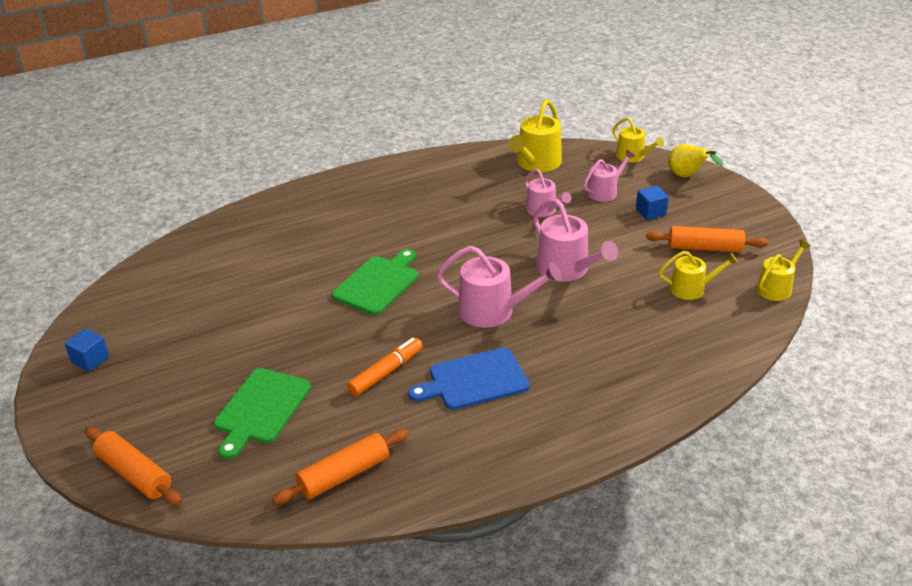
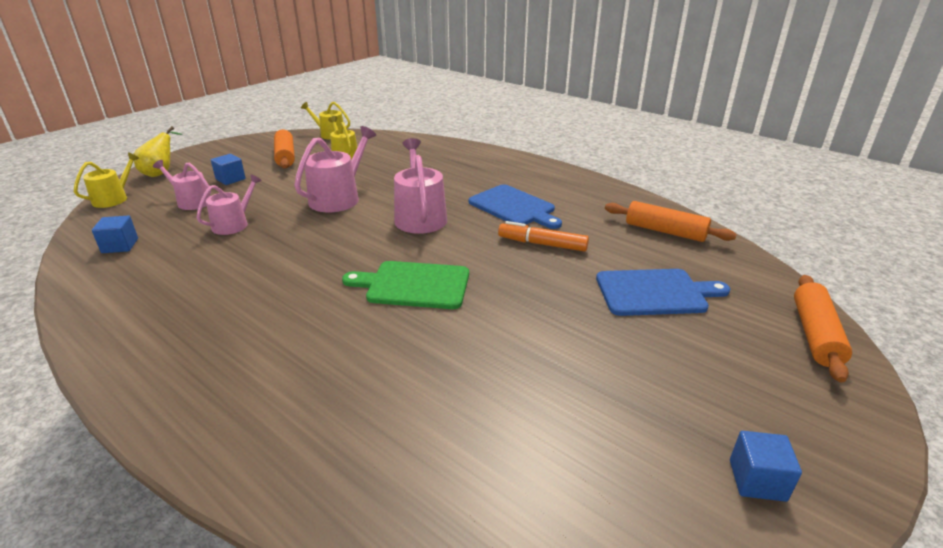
camera: 115 degrees left, 5 degrees down
green cutting board [214,368,311,459] -> blue cutting board [596,269,730,316]
yellow watering can [509,99,562,172] -> blue cube [92,215,138,253]

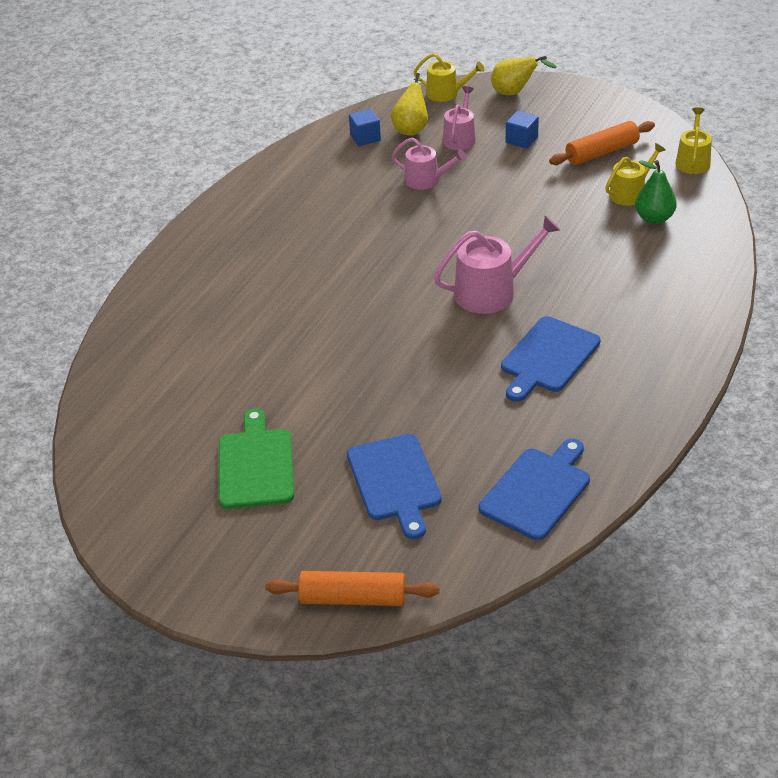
camera: 80 degrees right, 10 degrees up
pink watering can [294,126,376,212] -> none
green cutting board [342,261,469,309] -> green cutting board moved to [219,408,294,509]
orange marker [498,221,589,252] -> none
orange rolling pin [605,201,737,242] -> blue cutting board [479,439,590,540]
blue cube [730,431,802,502] -> none
none -> yellow pear [391,73,428,135]
none -> green pear [635,160,677,224]

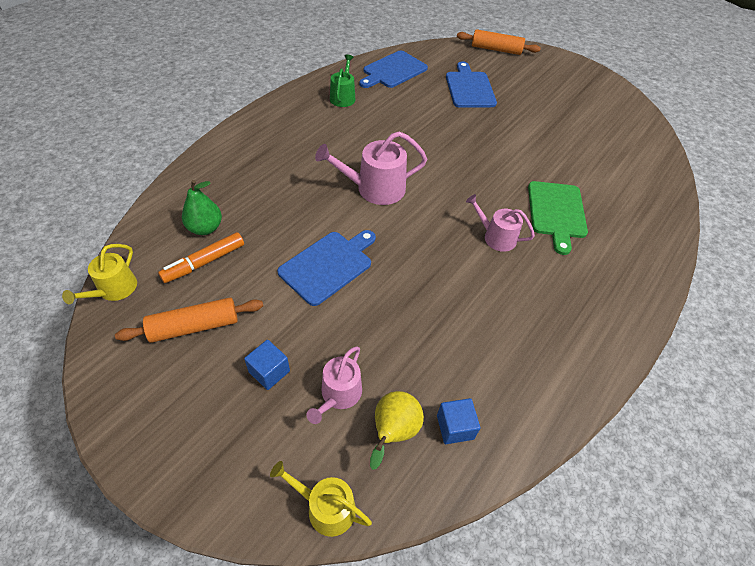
camera: 175 degrees left, 10 degrees up
green cutting board [219,408,294,509] -> green cutting board moved to [528,181,588,255]
pink watering can [392,138,467,190] -> pink watering can moved to [466,194,535,252]
yellow pear [491,56,557,95] -> none
blue cutting board [501,316,600,402] -> blue cutting board moved to [277,230,376,306]
yellow watering can [605,143,665,206] -> orange marker [158,232,244,283]
none -> green watering can [330,54,355,107]

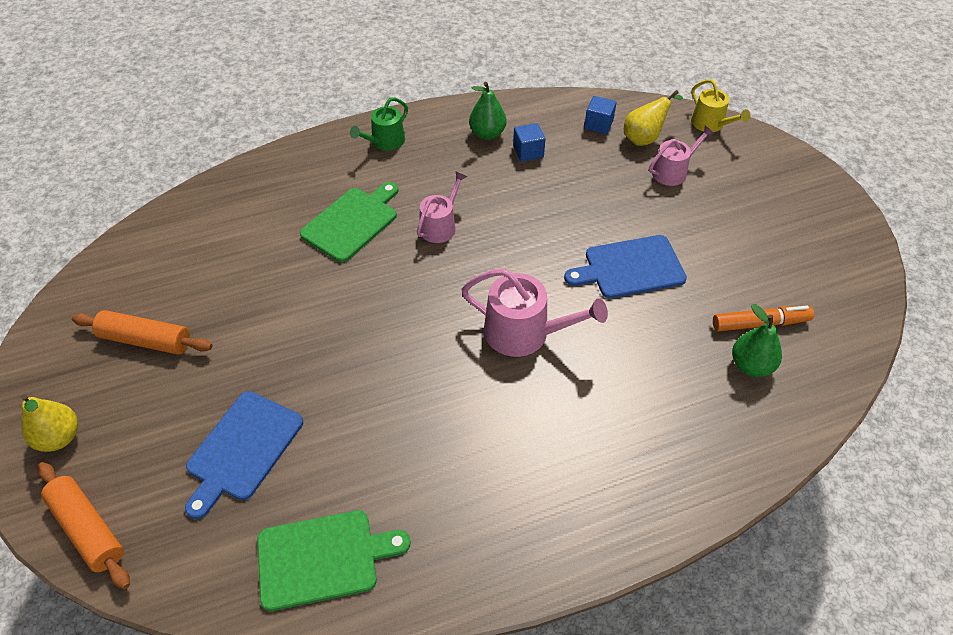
camera: 145 degrees left, 0 degrees up
yellow watering can [62,244,137,304] -> none
orange rolling pin [115,298,263,343] -> orange rolling pin moved to [72,310,212,355]
blue cube [244,340,290,390] -> blue cube moved to [513,123,545,162]
green watering can [330,54,355,107] -> green watering can moved to [350,97,408,151]
blue cutting board [359,51,428,88] -> green cutting board [257,510,410,611]
pink watering can [466,194,535,252] -> pink watering can turned 120 degrees counterclockwise [417,171,467,243]
none -> yellow pear [21,394,78,452]
none -> green pear [469,82,507,140]

